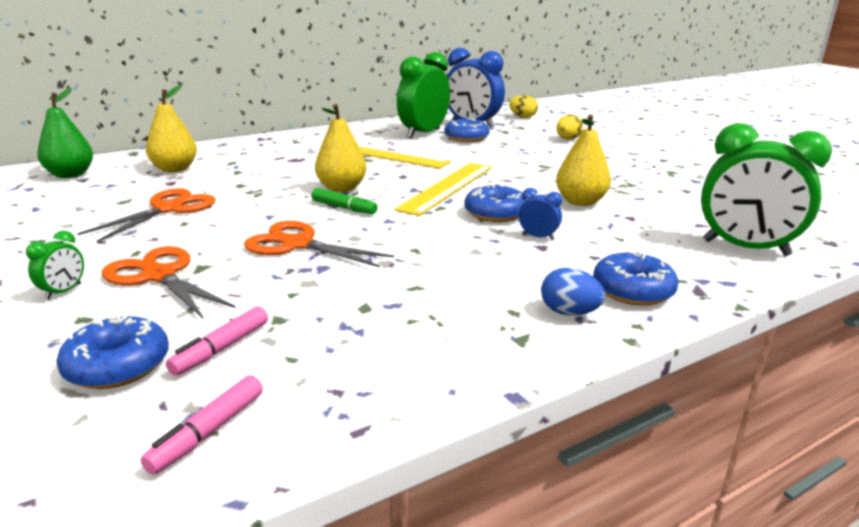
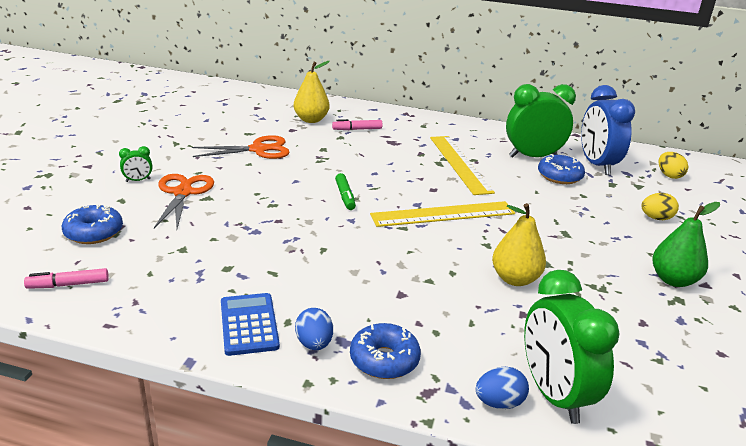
camera: 45 degrees right, 5 degrees up
green pear [37,88,93,178] -> green pear moved to [652,202,720,287]
pink marker [166,306,268,376] -> pink marker moved to [332,119,383,130]
orange scissors [244,221,394,267] -> none
yellow pear [315,104,366,192] -> none
blue donut [464,184,527,222] -> none
blue clock [519,188,562,240] -> none
none -> blue calculator [221,293,280,356]
none -> blue egg [476,367,529,409]

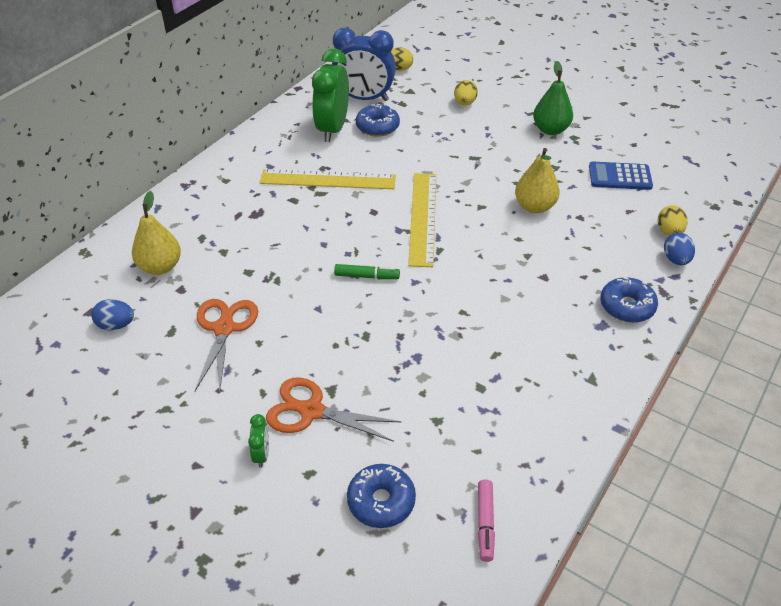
camera: 70 degrees left, 15 degrees up
blue calculator [221,293,280,356] -> blue calculator moved to [589,162,653,190]
blue egg [295,308,333,350] -> blue egg moved to [92,299,134,330]
pink marker [332,119,383,130] -> none
green clock [524,270,620,424] -> yellow egg [658,205,688,236]

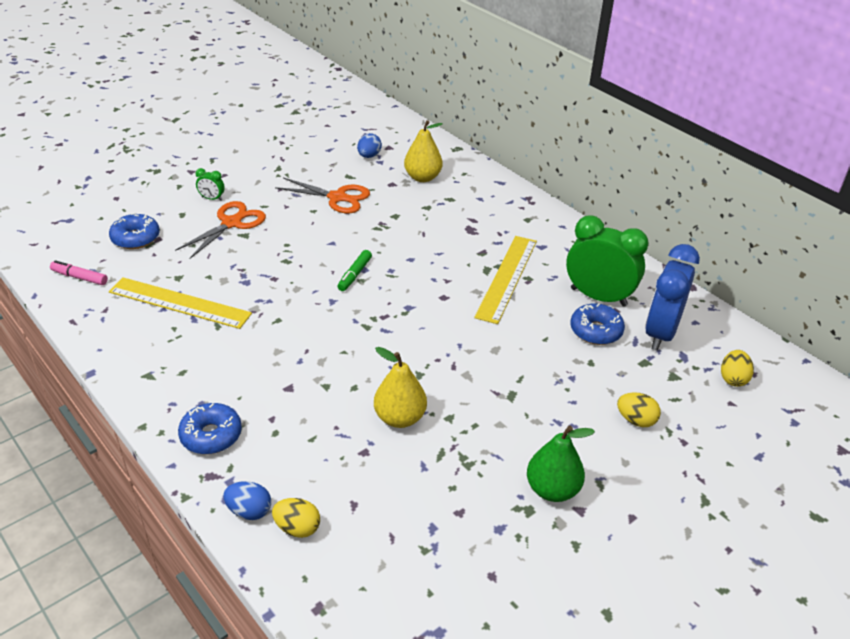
camera: 105 degrees right, 5 degrees down
yellow ruler [408,173,436,267] -> yellow ruler moved to [109,277,252,329]
blue calculator [589,162,653,190] -> none

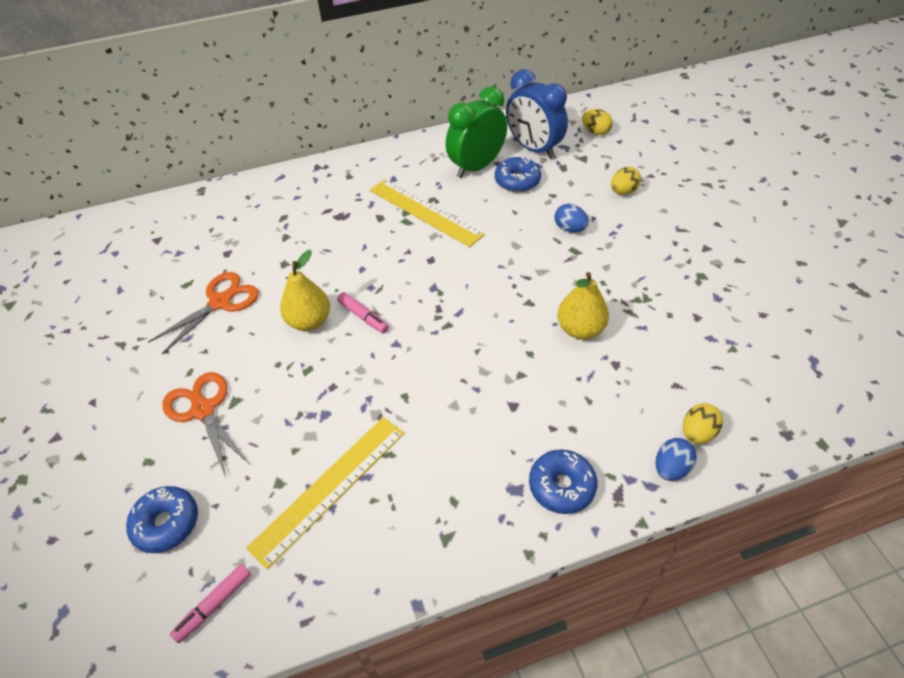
camera: 65 degrees left, 10 degrees up
green clock [196,168,225,200] -> none
green marker [337,250,372,291] -> pink marker [337,292,389,334]
blue egg [357,133,382,158] -> blue egg moved to [554,204,589,232]
yellow pear [404,120,443,182] -> yellow pear moved to [280,250,330,331]
green pear [527,425,595,502] -> none

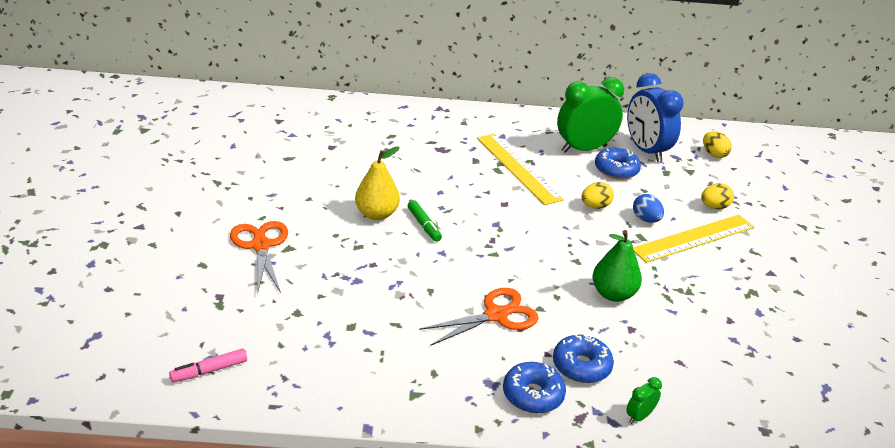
camera: 15 degrees right, 15 degrees down
blue donut [126,486,198,553] -> blue donut moved to [553,335,614,383]
orange scissors [148,272,259,354] -> orange scissors moved to [419,288,539,346]
yellow ruler [246,417,404,569] -> yellow ruler moved to [633,215,754,263]
pink marker [337,292,389,334] -> green marker [408,200,442,242]
yellow pear [557,272,609,339] -> green pear [592,230,642,302]
blue egg [656,438,697,481] -> green clock [626,377,662,424]
yellow egg [683,403,723,444] -> yellow egg moved to [581,182,614,209]

